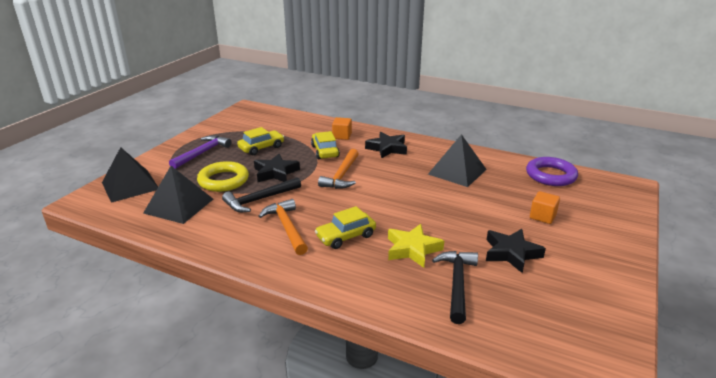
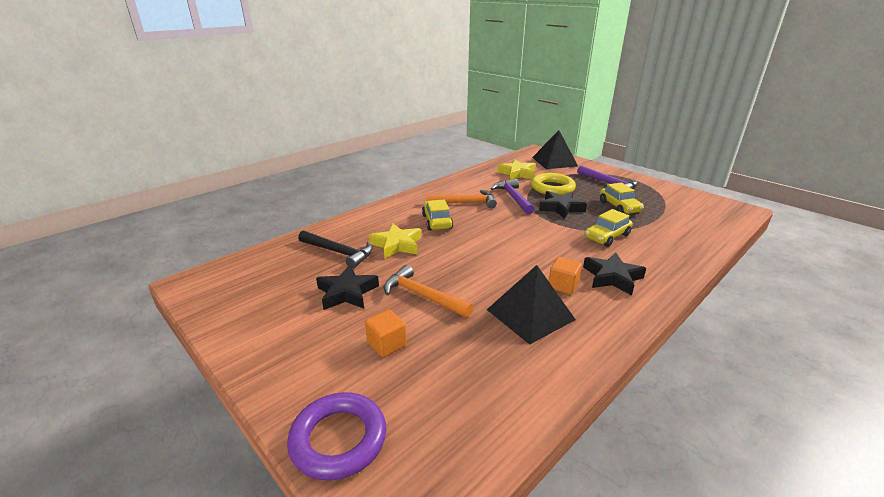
camera: 110 degrees right, 0 degrees up
black pyramid [143,166,213,224] -> yellow star [497,159,535,180]
black hammer [222,177,301,212] -> purple hammer [491,179,535,214]
yellow car [311,131,340,159] -> yellow car turned 135 degrees clockwise [585,209,633,247]
orange hammer [318,149,359,189] -> orange hammer moved to [384,265,473,318]
orange cube [332,117,352,140] -> orange cube moved to [549,257,582,294]
purple ring [526,157,578,186] -> purple ring moved to [287,392,386,481]

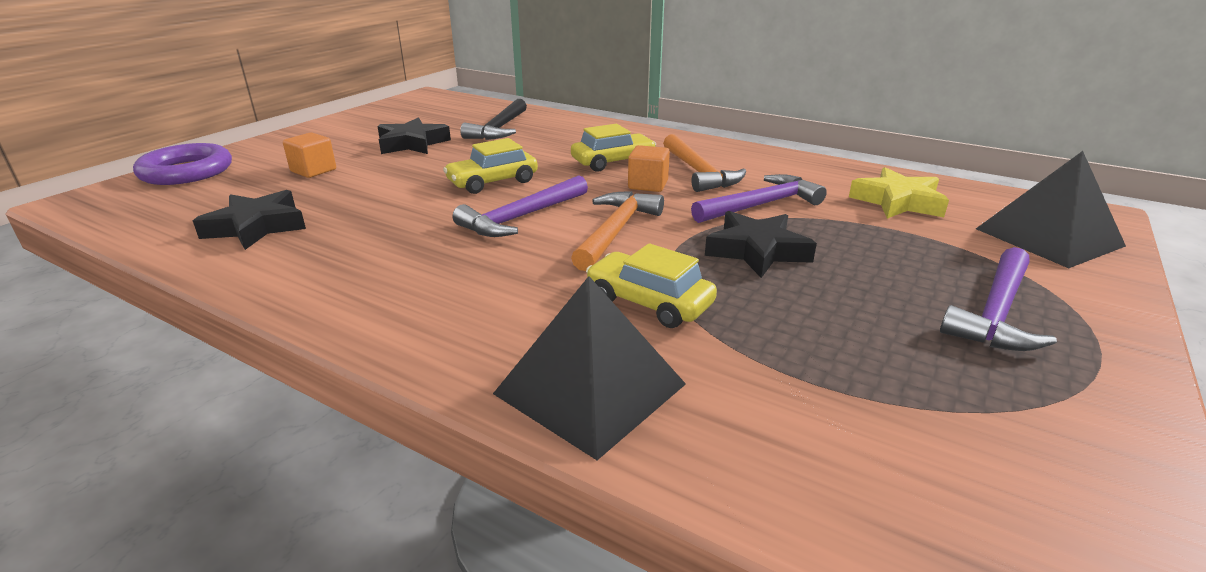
camera: 75 degrees right, 0 degrees up
yellow star [369,224,421,259] -> none
orange hammer [384,265,473,318] -> orange hammer moved to [571,191,664,271]
black pyramid [487,265,576,345] -> black pyramid moved to [493,276,686,460]
yellow ring [531,173,576,195] -> none
orange cube [549,257,582,294] -> orange cube moved to [628,145,670,192]
black star [583,253,646,295] -> black star moved to [193,190,306,250]
yellow car [600,183,644,214] -> yellow car moved to [443,138,538,194]
none -> purple hammer [453,175,588,237]

